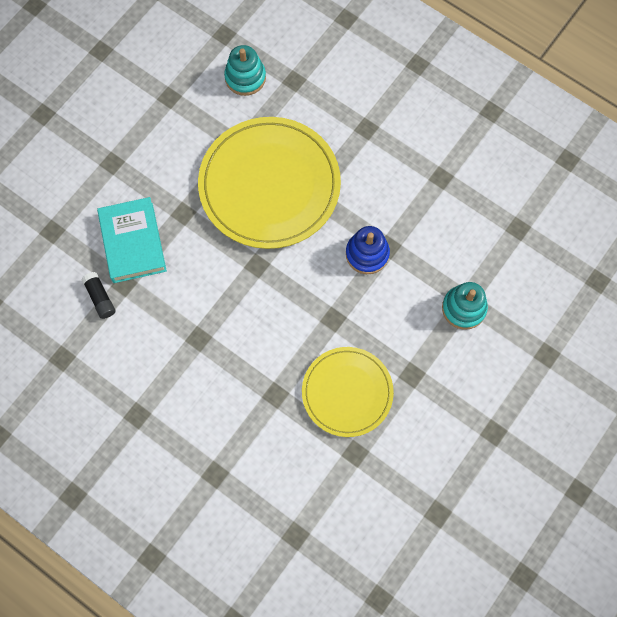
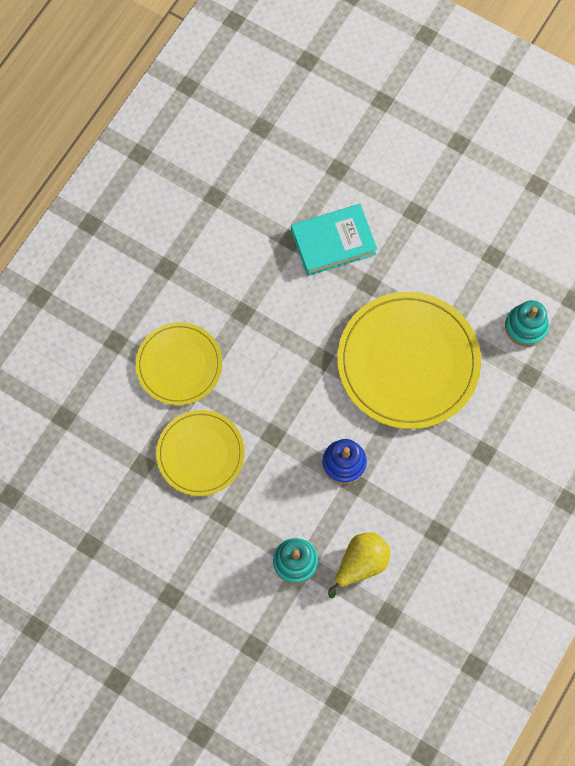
camera: 85 degrees right, 0 degrees up
black glue stick [81,272,116,319] -> none
none -> yellow plate [136,322,222,405]
none -> yellow pear [328,532,390,598]

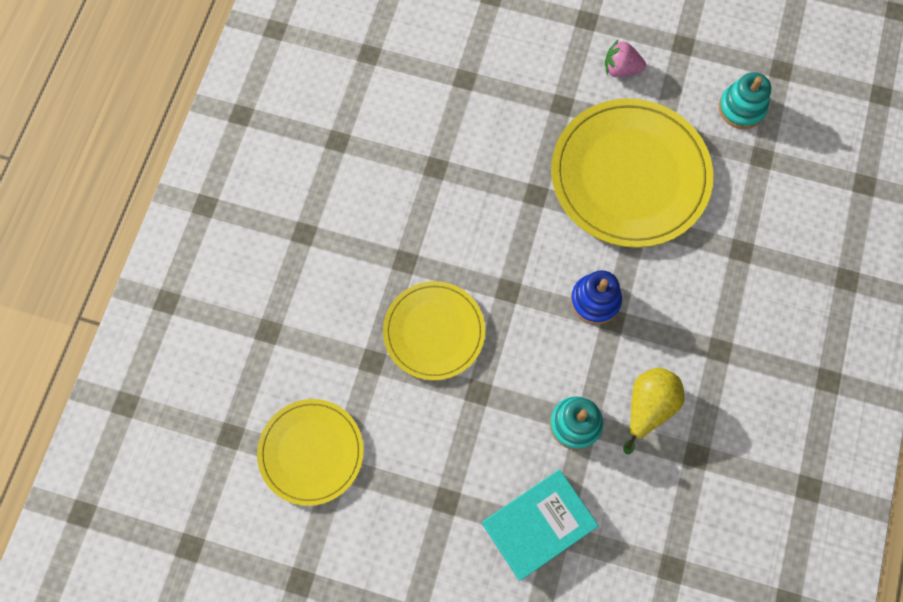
camera: 15 degrees left, 0 degrees up
yellow plate [136,322,222,405] -> yellow plate moved to [257,399,364,506]
turquoise book [291,204,377,276] -> turquoise book moved to [482,470,599,581]
none -> pink strawberry [605,40,646,77]

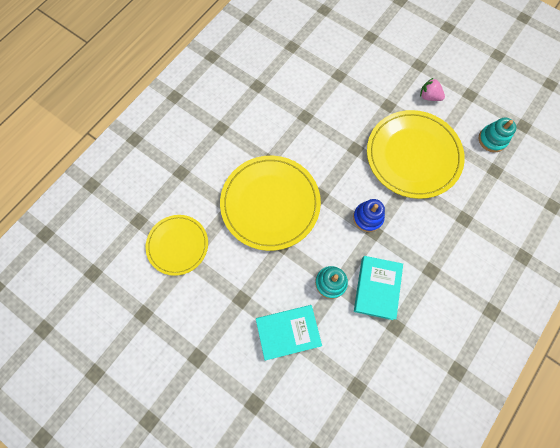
camera: 20 degrees right, 0 degrees up
yellow plate [383,281,485,380] -> yellow plate [220,156,321,251], size x1.65
yellow pear [623,368,685,454] -> turquoise book [354,256,403,320]

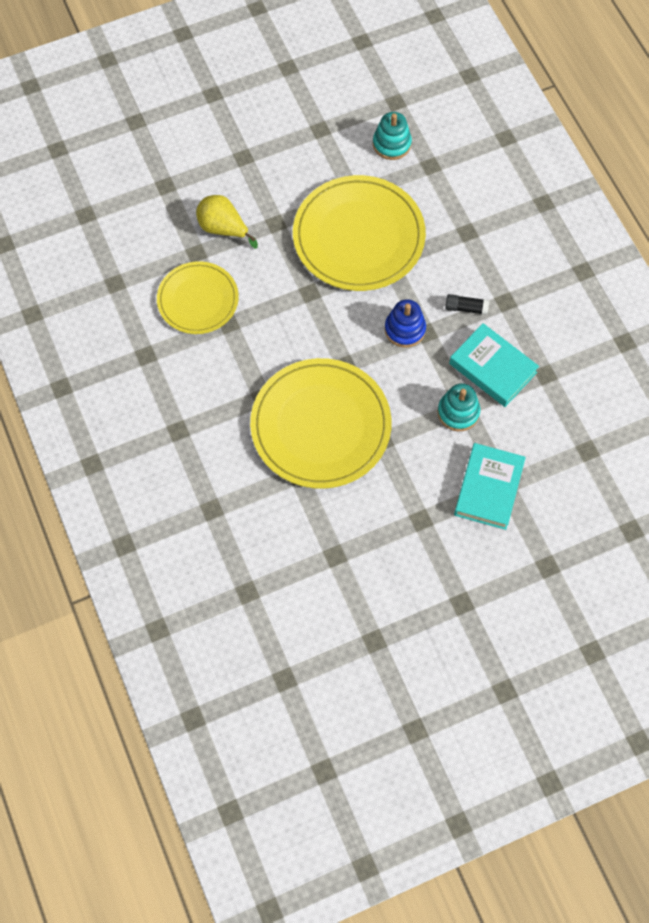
camera: 60 degrees left, 5 degrees down
yellow plate [146,215,208,276] -> yellow plate moved to [157,261,239,334]
pink strawberry [420,78,445,101] -> none
none -> yellow pear [196,195,258,249]
none -> black glue stick [445,294,489,315]

